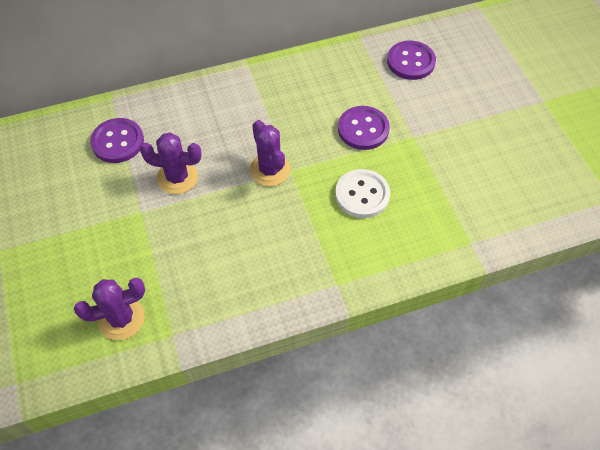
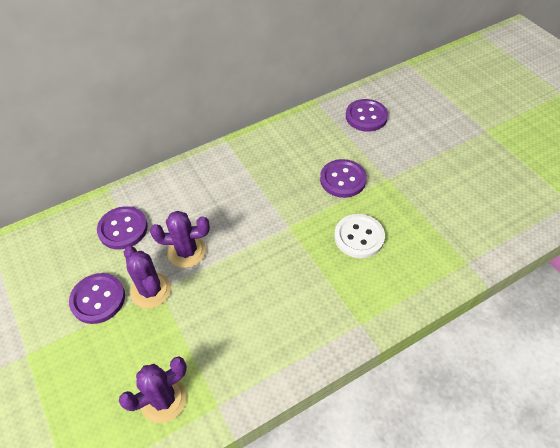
camera: 10 degrees left, 5 degrees down
purple cactus [250,120,290,186] -> purple cactus moved to [124,246,171,308]
none -> purple button [69,273,125,324]

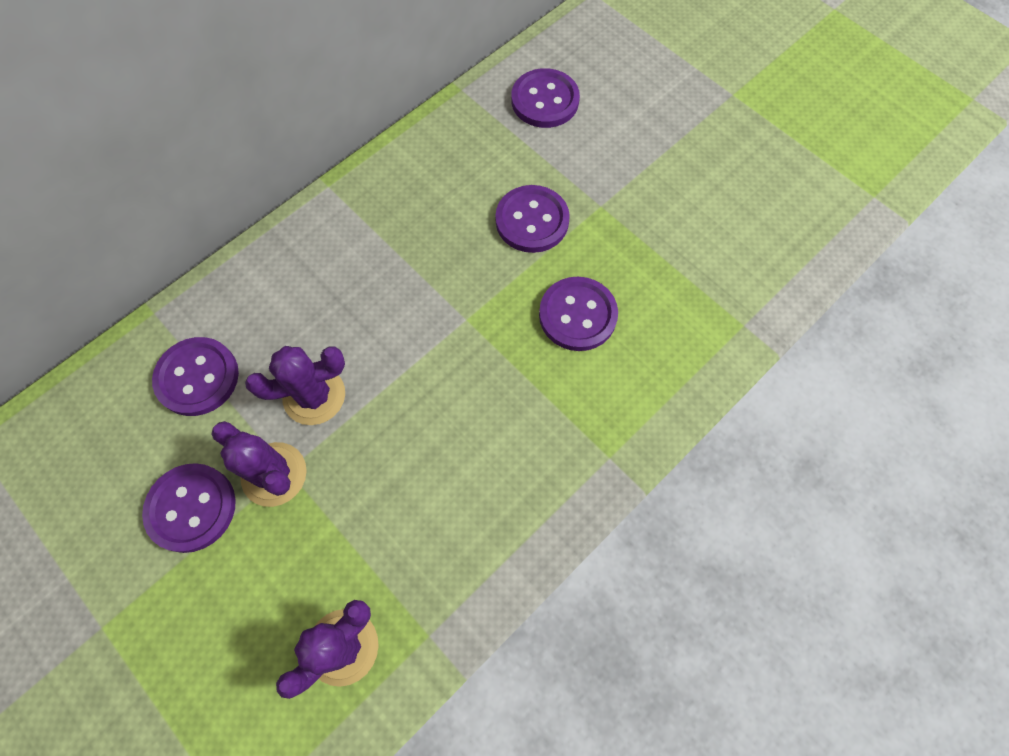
camera: 15 degrees left, 15 degrees up
white button [334,214,385,258] -> purple button [539,277,618,351]

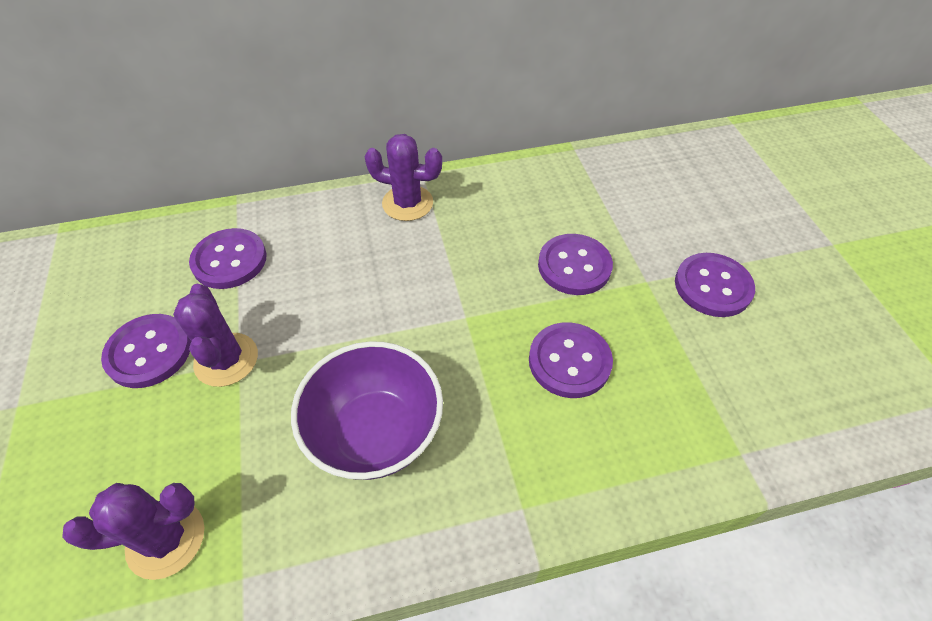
camera: 30 degrees right, 15 degrees down
purple cactus [245,346,345,425] -> purple cactus moved to [365,134,442,221]
purple button [511,68,580,128] -> purple button moved to [675,253,755,317]
none -> purple bowl [291,341,443,480]

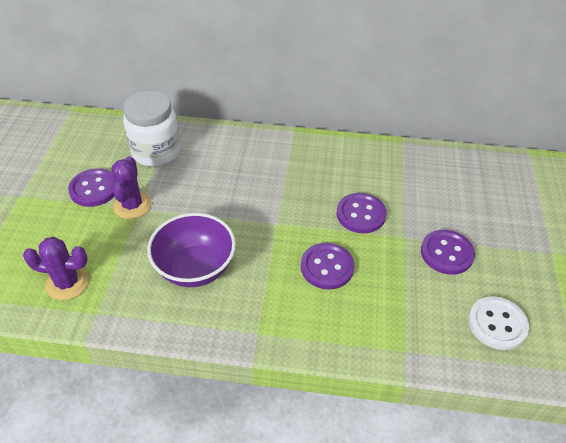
camera: 20 degrees right, 5 degrees down
purple button [189,228,267,289] -> white jar [123,91,180,167]
purple cactus [365,134,442,221] -> none
none -> white button [468,297,529,350]

